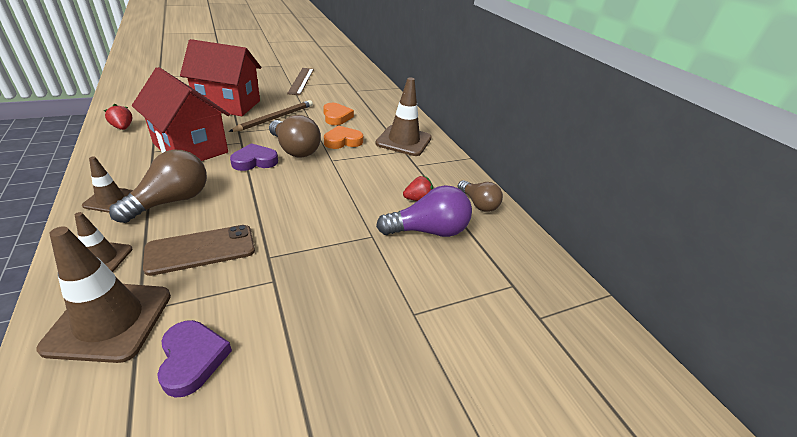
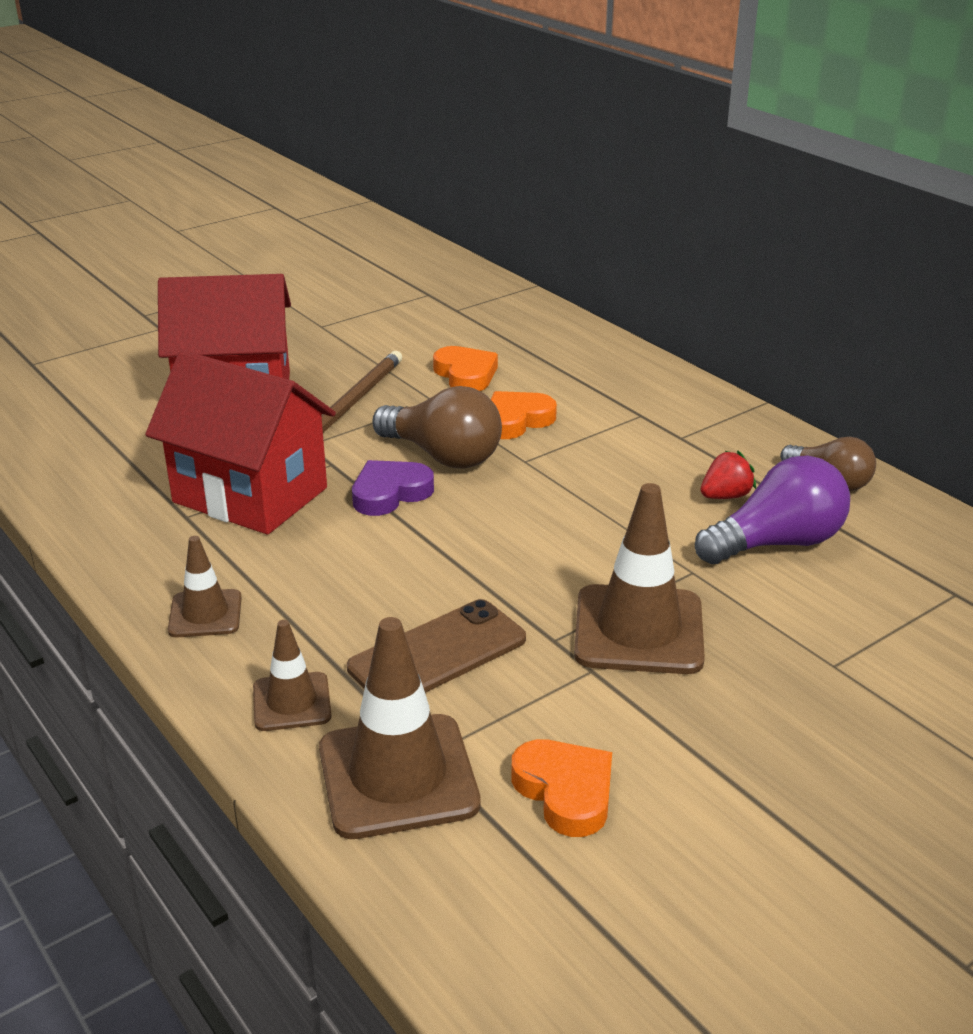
camera: 10 degrees left, 5 degrees down
red strawberry [104,104,132,130] -> none
brown light bulb [109,150,207,223] -> none
purple heart [157,320,232,398] -> orange heart [511,739,612,837]
brown ruler [287,68,314,95] -> none
brown traffic cone [375,77,432,156] -> brown traffic cone moved to [574,483,705,674]

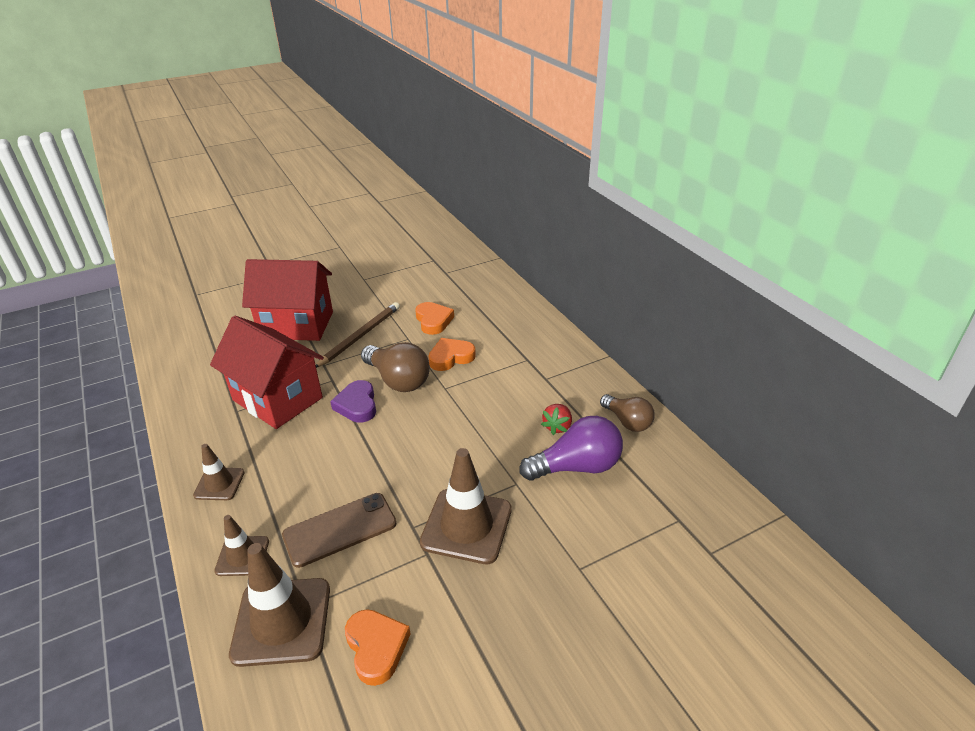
camera: 10 degrees right, 5 degrees up
purple heart [352,460,434,516] -> purple heart turned 75 degrees counterclockwise [330,380,376,423]
red strawberry [700,451,756,499] -> red strawberry turned 135 degrees clockwise [541,404,572,435]

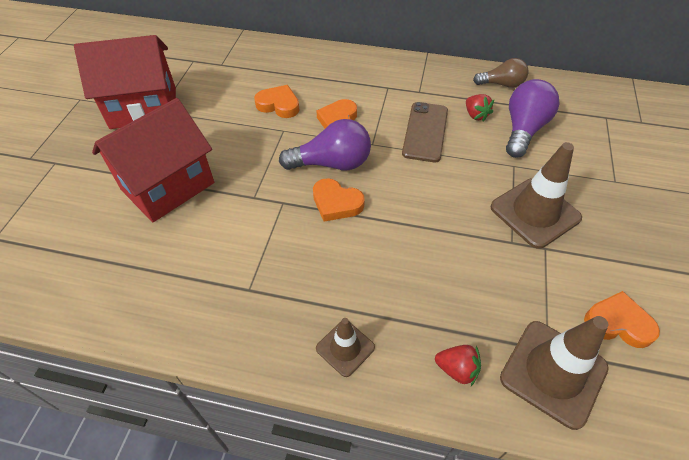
camera: 50 degrees left, 15 degrees up
red house [210,316,324,429] -> red house moved to [74,35,176,129]
brown traffic cone [214,515,269,576] -> red strawberry [435,345,481,386]
brown phone [282,493,396,568] -> brown phone moved to [402,102,448,162]
brown pencil [316,302,400,368] -> none
purple heart [330,380,376,423] -> orange heart [313,178,365,222]
brown light bulb [361,342,430,392] -> purple light bulb [279,119,371,170]

